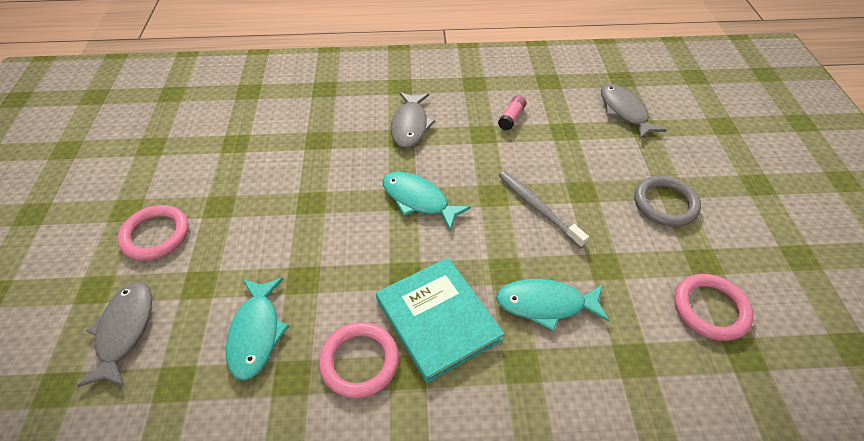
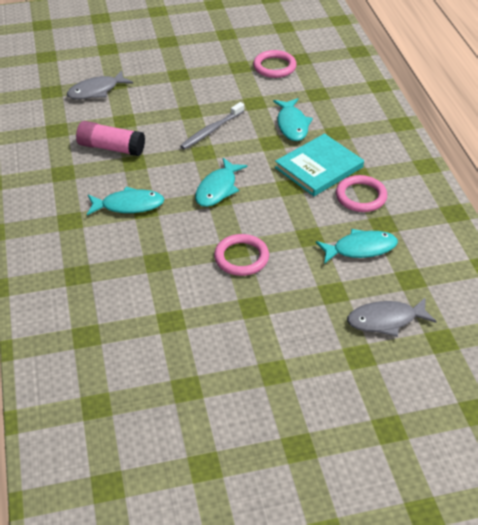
camera: 100 degrees left, 5 degrees down
pink ring [117,205,189,260] -> pink ring moved to [214,234,269,276]
grey fish [391,92,435,148] -> turquoise fish [87,187,164,215]
pink glue stick [498,95,526,130] -> pink glue stick [76,121,145,156], size x1.85
grey ring [634,176,701,227] -> none

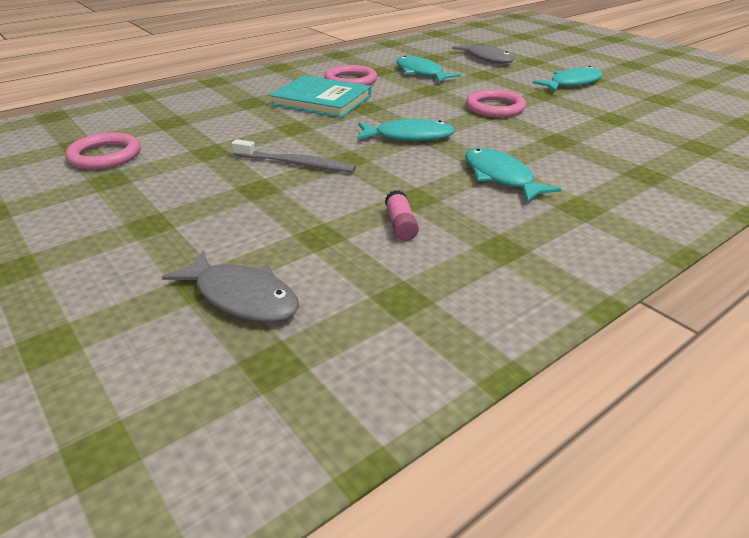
camera: 115 degrees left, 10 degrees down
pink glue stick [76,121,145,156] -> pink glue stick [385,190,419,241], size x0.54
turquoise fish [273,98,313,141] -> turquoise fish moved to [533,66,603,91]

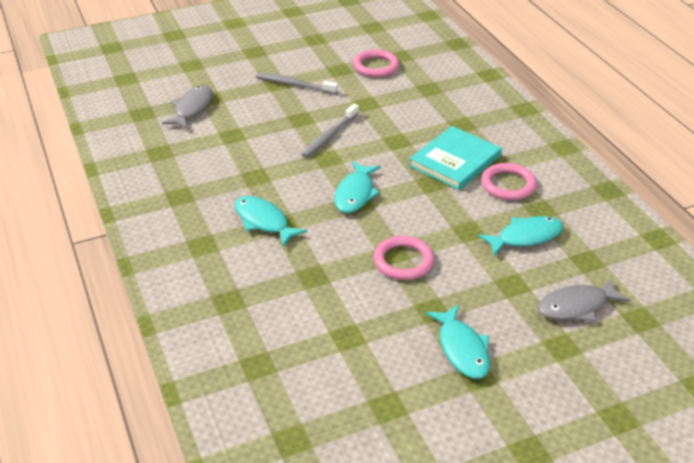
camera: 105 degrees right, 5 degrees up
grey fish [162,250,299,322] -> grey fish turned 150 degrees clockwise [162,86,213,129]
pink glue stick [385,190,419,241] -> none
turquoise fish [465,148,561,202] -> turquoise fish turned 120 degrees counterclockwise [235,196,307,247]
none -> grey toothbrush [256,73,338,94]

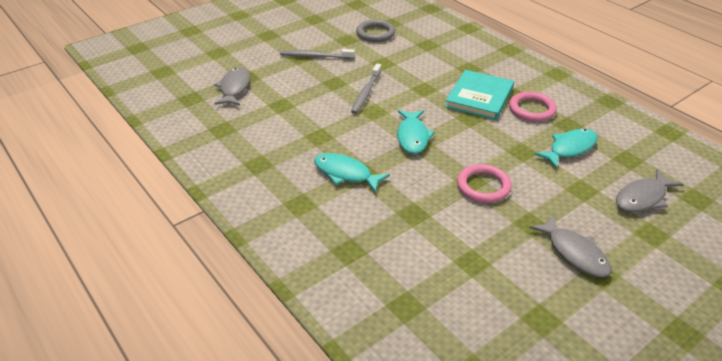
camera: 15 degrees left, 0 degrees up
pink ring [353,49,399,77] -> grey ring [356,20,395,42]
turquoise fish [425,304,490,379] -> grey fish [529,215,612,278]

